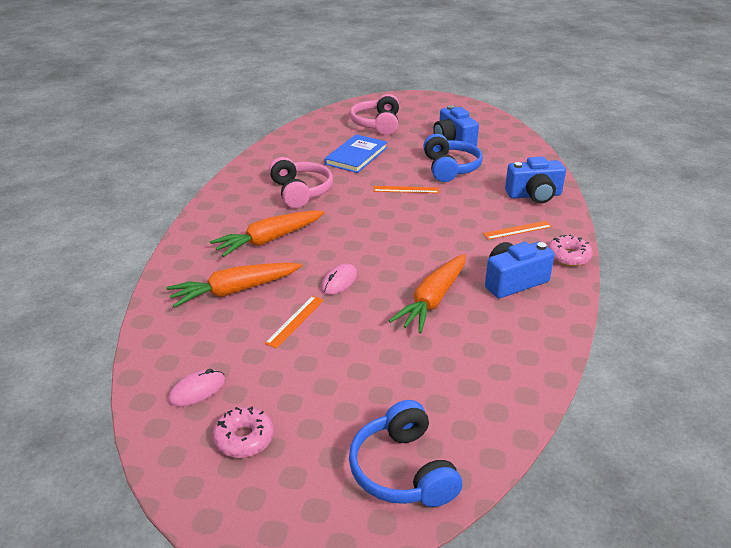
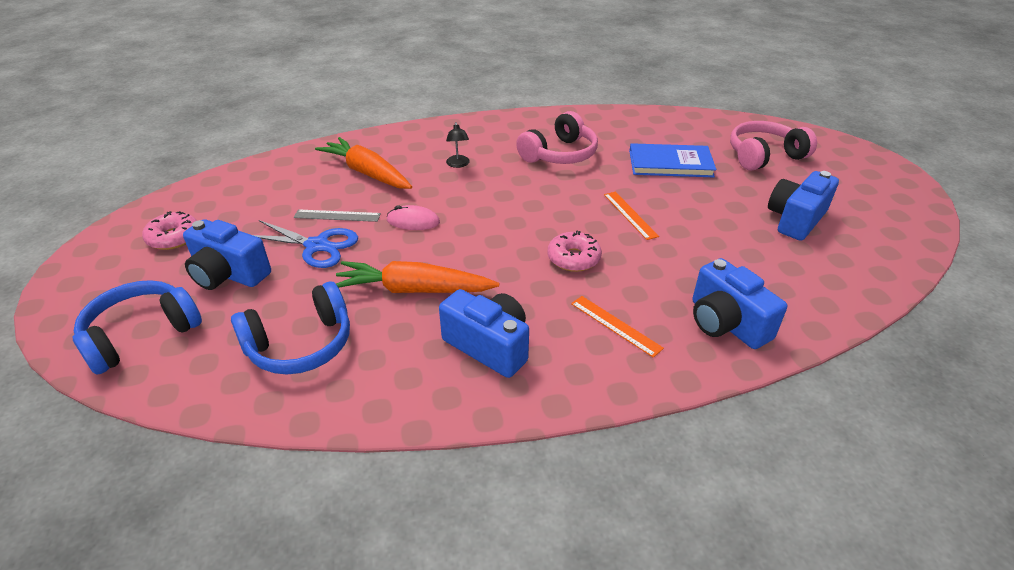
camera: 65 degrees right, 5 degrees up
pink mouse [168,369,225,406] -> none
orange carrot [210,211,325,257] -> black lamp [446,122,470,168]
orange ruler [265,296,324,349] -> grey ruler [294,210,381,222]
blue headphones [423,134,483,182] -> blue headphones moved to [231,282,350,374]
pink donut [548,235,593,267] -> pink donut moved to [547,231,602,272]
none -> blue camera [183,219,271,290]
none -> blue scissors [253,220,358,268]

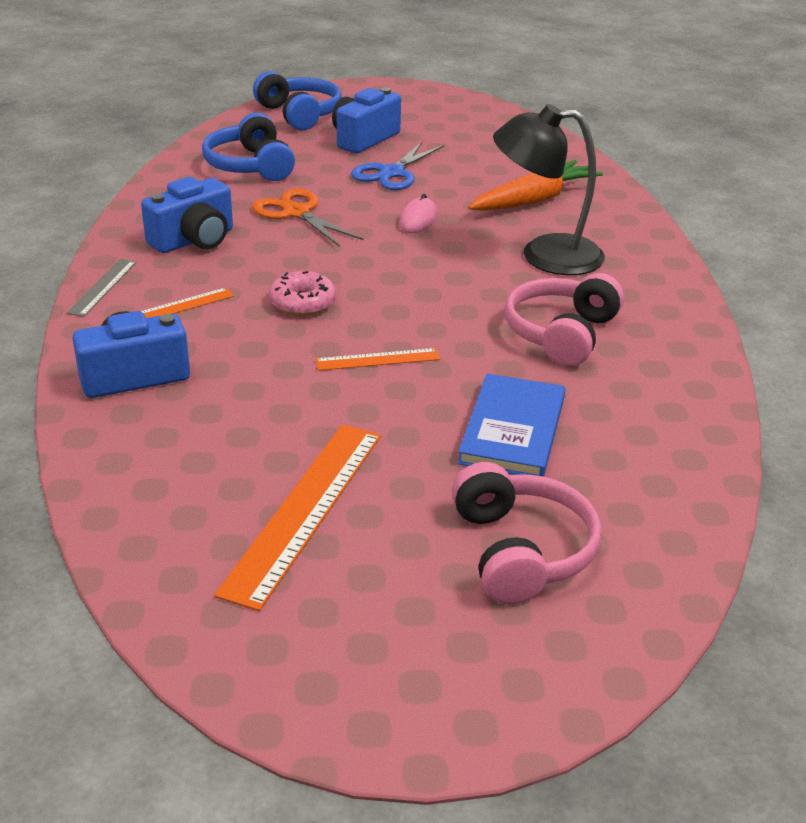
camera: 100 degrees right, 5 degrees down
pink donut [142,211,197,250] -> none
grey ruler [294,210,381,222] -> grey ruler moved to [67,259,137,317]
orange carrot [336,261,499,293] -> orange scissors [252,189,363,247]
black lamp [446,122,470,168] -> black lamp [493,104,605,275], size x2.45
pink headphones [516,111,598,164] -> pink headphones turned 60 degrees clockwise [505,273,624,366]
blue camera [768,171,839,241] -> orange ruler [214,424,381,611]

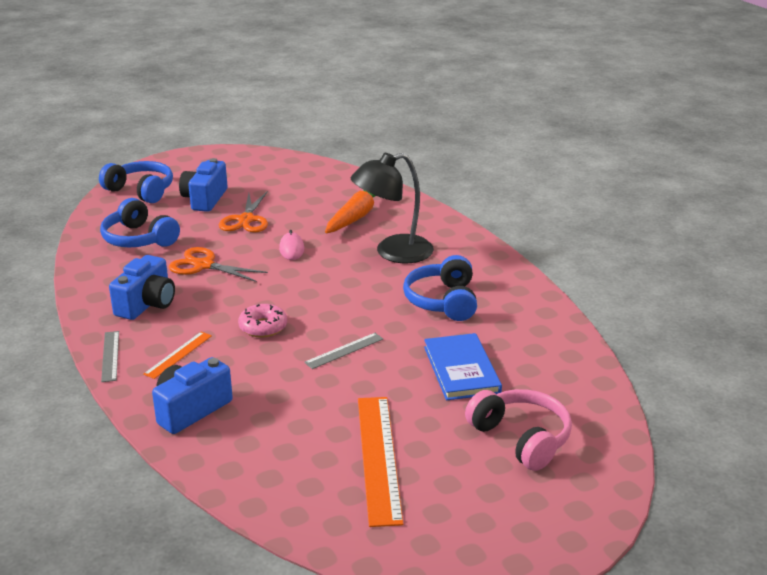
camera: 25 degrees left, 5 degrees down
orange ruler [315,348,440,371] -> grey ruler [304,333,383,369]
blue scissors [351,141,445,190] -> orange scissors [219,191,268,232]
pink headphones [505,273,624,366] -> blue headphones [403,255,477,321]

